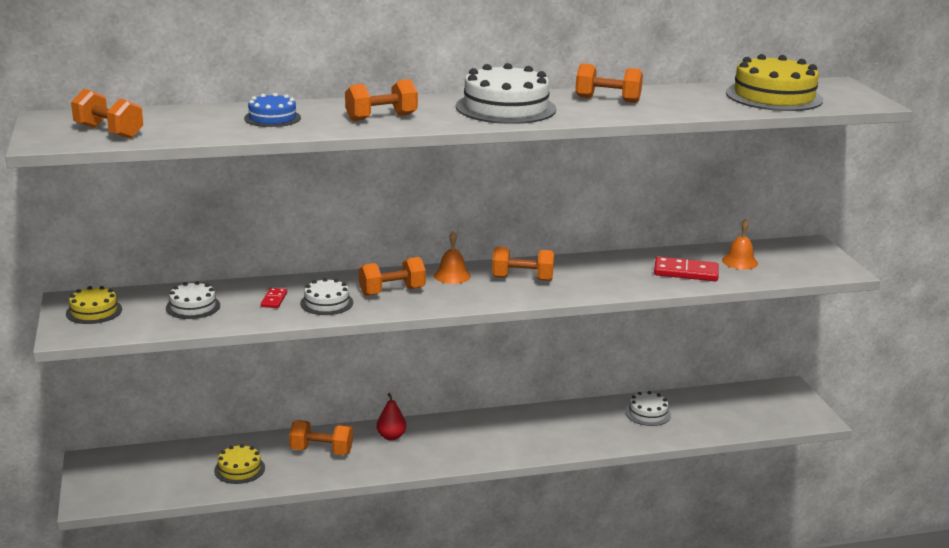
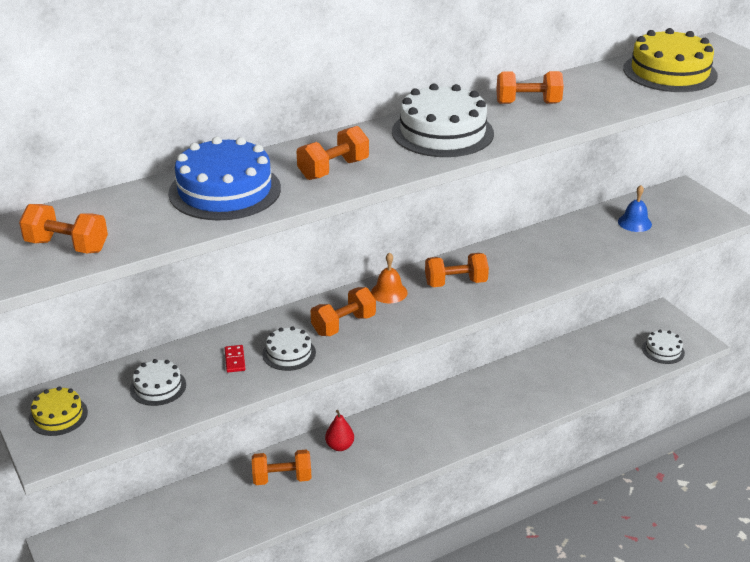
camera: 15 degrees left, 10 degrees up
yellow cake [214,444,265,484] -> none
blue cake [244,93,301,127] -> blue cake [168,137,281,220], size x1.87
white cake [625,391,671,426] -> white cake moved to [642,330,685,364]
red domino [654,257,719,281] -> none
orange bell [722,219,758,270] -> blue bell [618,185,652,232]

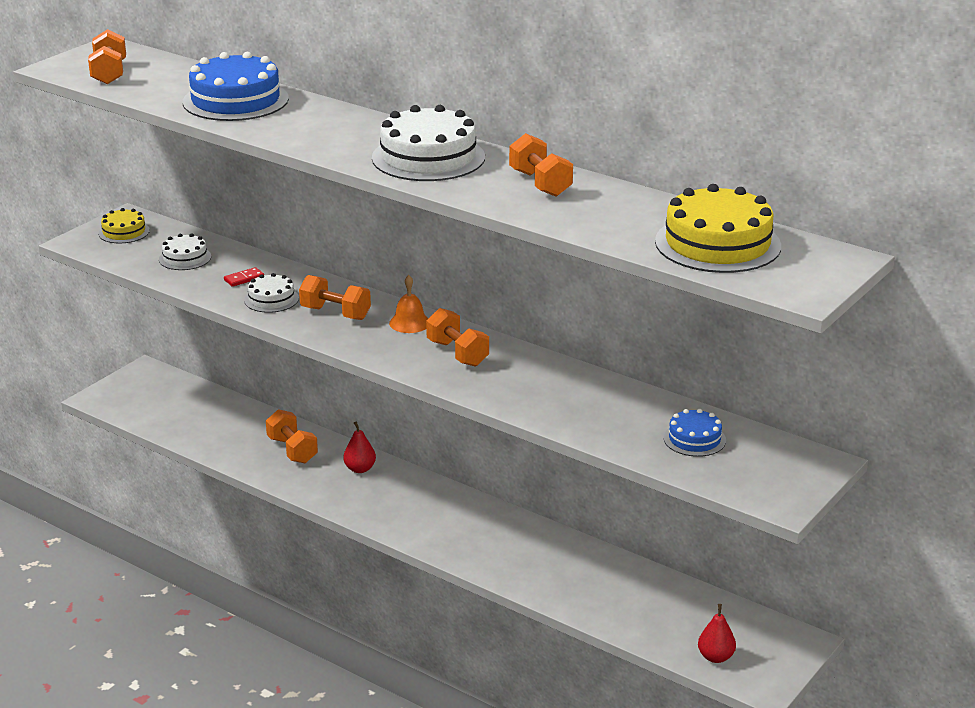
camera: 65 degrees right, 5 degrees down
orange dumbbell [297,126,369,180] -> none
blue bell [618,185,652,232] -> blue cake [663,409,726,457]
white cake [642,330,685,364] -> red pear [698,604,736,663]

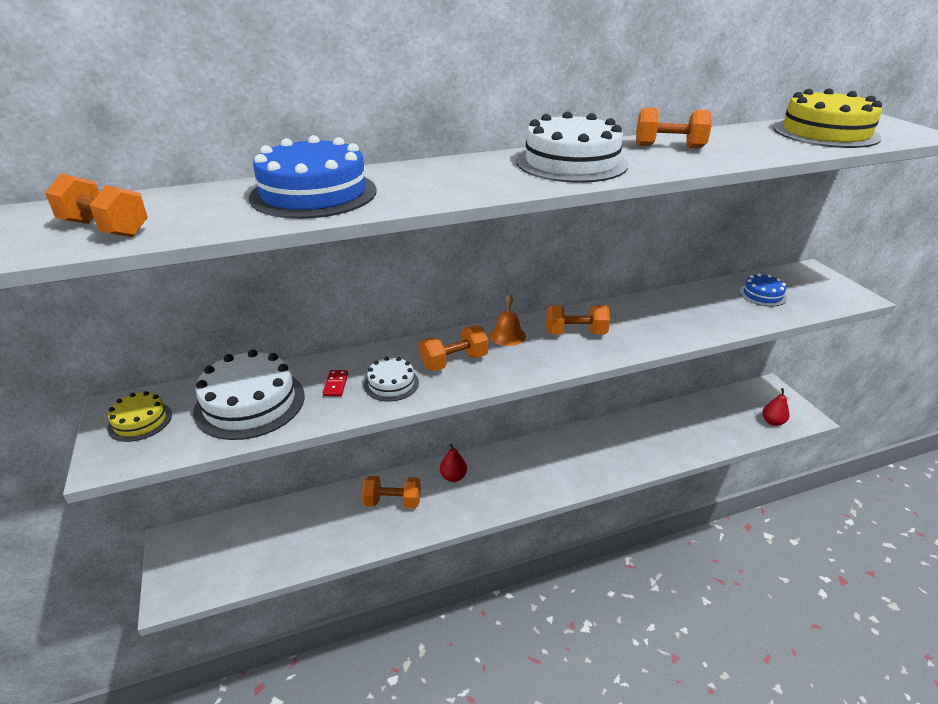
camera: 55 degrees left, 5 degrees up
white cake [159,233,211,270] -> white cake [193,350,305,440], size x1.87

